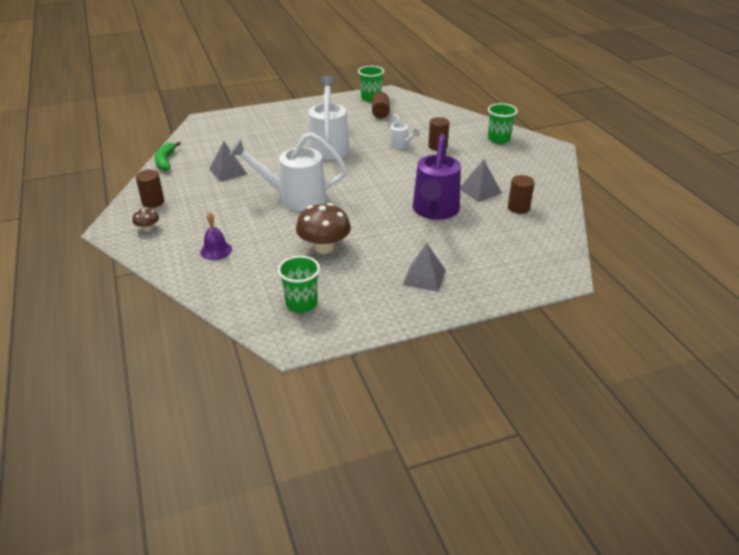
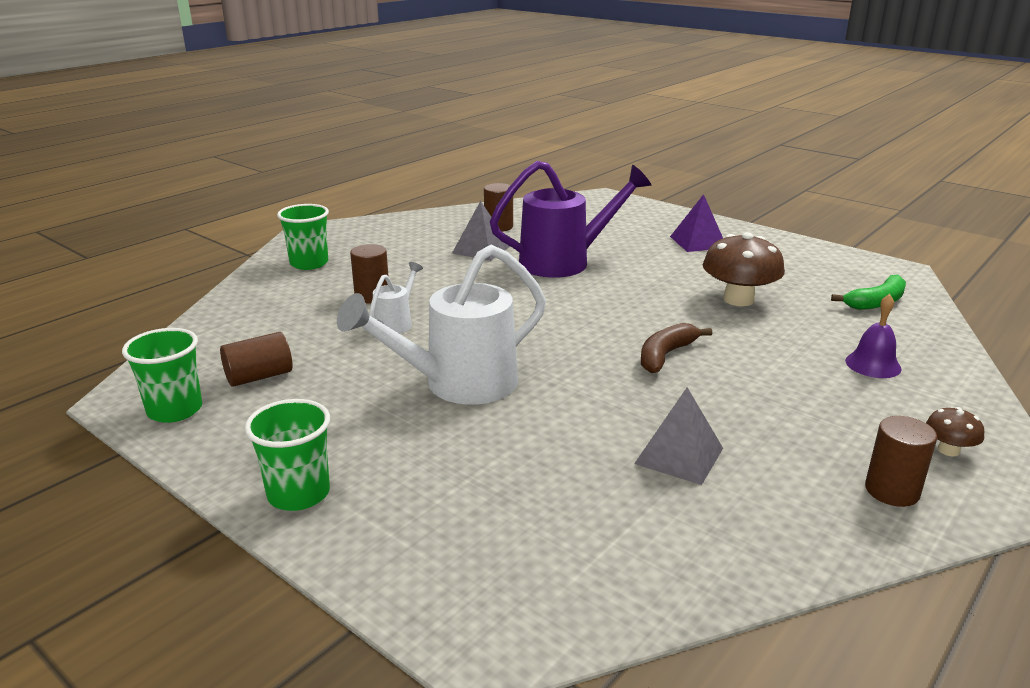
camera: 120 degrees left, 10 degrees down
green banana [154,142,181,171] -> green banana moved to [831,275,906,310]
white watering can [229,132,347,211] -> brown banana [641,323,712,373]
green cup [278,256,320,313] -> green cup moved to [245,399,330,511]
grey pyramid [403,243,446,292] -> purple pyramid [670,194,723,252]

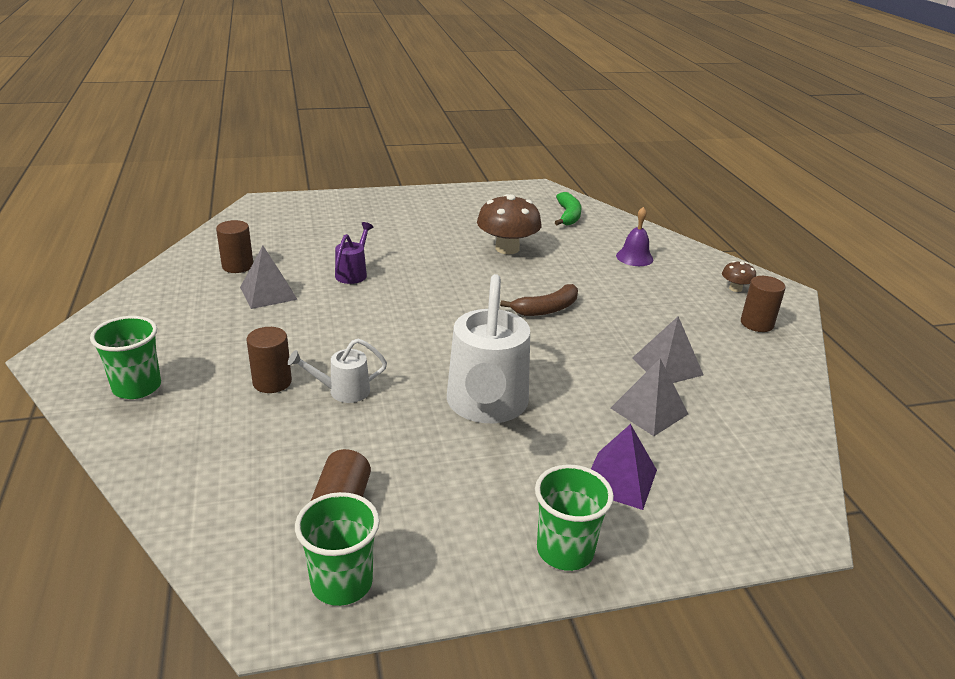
camera: 55 degrees left, 5 degrees up
white watering can [369,262,423,334] -> white watering can turned 75 degrees counterclockwise [288,338,387,403]
purple watering can [490,161,651,278] -> purple watering can [335,222,373,284], size x0.48
brown banana [641,323,712,373] -> brown banana turned 105 degrees counterclockwise [500,284,578,316]
purple pyramid [670,194,723,252] -> purple pyramid moved to [591,424,657,510]
none -> grey pyramid [611,358,688,436]

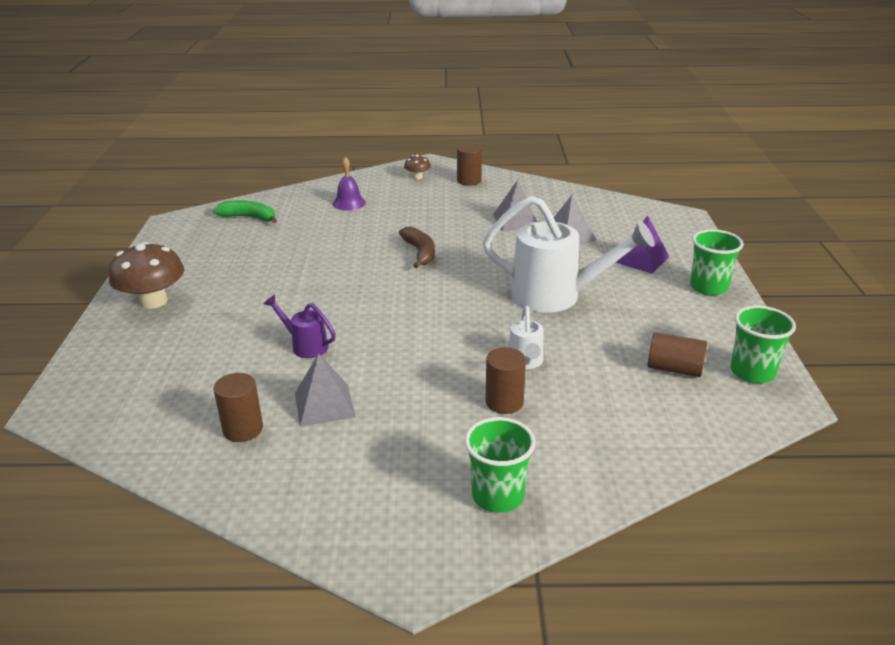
camera: 75 degrees left, 0 degrees up
brown mushroom [477,194,542,254] -> brown mushroom moved to [109,242,184,309]

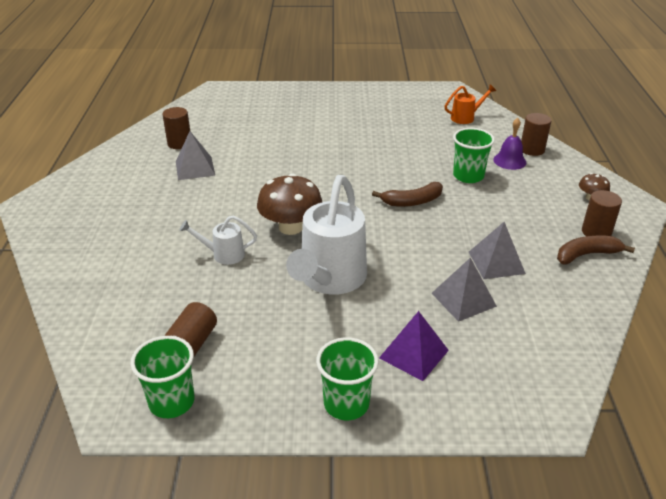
camera: 90 degrees right, 5 degrees up
brown mushroom [109,242,184,309] -> brown mushroom moved to [257,173,322,235]
green banana [213,200,277,223] -> orange watering can [444,84,496,124]
purple watering can [264,295,336,358] -> none
green cup [464,417,536,513] -> green cup moved to [453,128,495,183]
brown cylinder [485,347,526,414] -> brown cylinder moved to [521,113,551,156]
none -> brown banana [557,235,635,264]

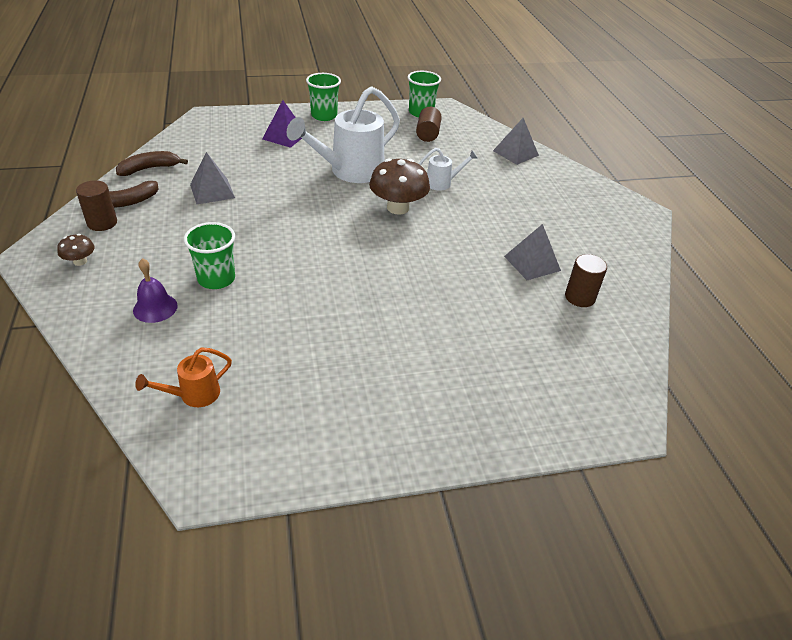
camera: 165 degrees right, 5 degrees up
white watering can [286,175,367,295] -> white watering can turned 135 degrees counterclockwise [287,86,400,183]
brown banana [372,182,443,207] -> brown banana moved to [116,151,188,176]
grey pyramid [431,258,497,322] -> grey pyramid moved to [493,118,539,165]
brown cylinder [521,113,551,156] -> none

